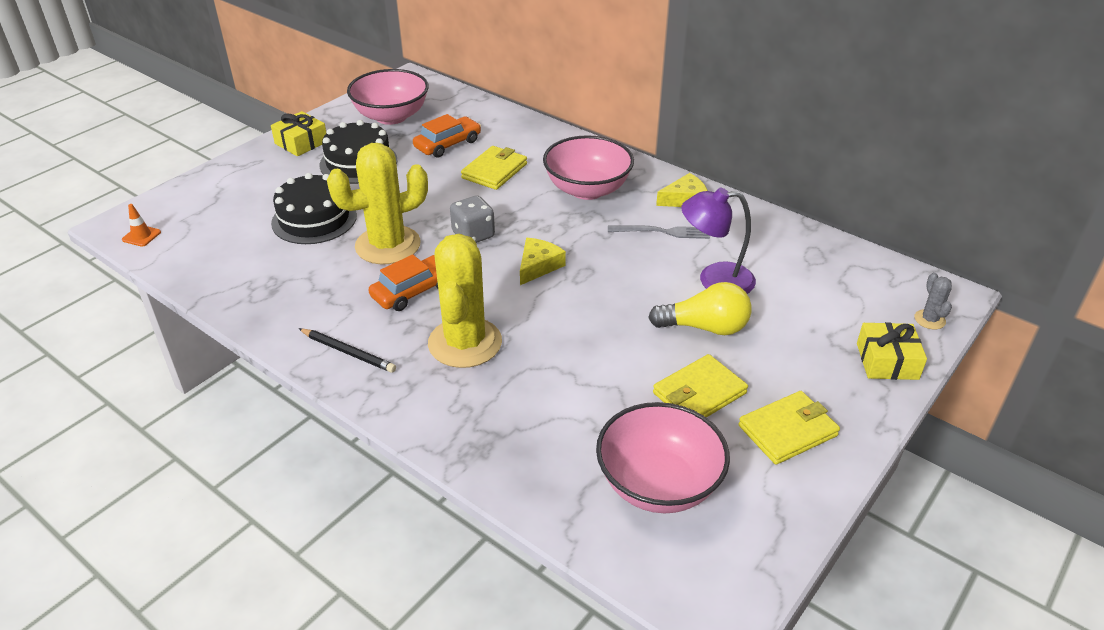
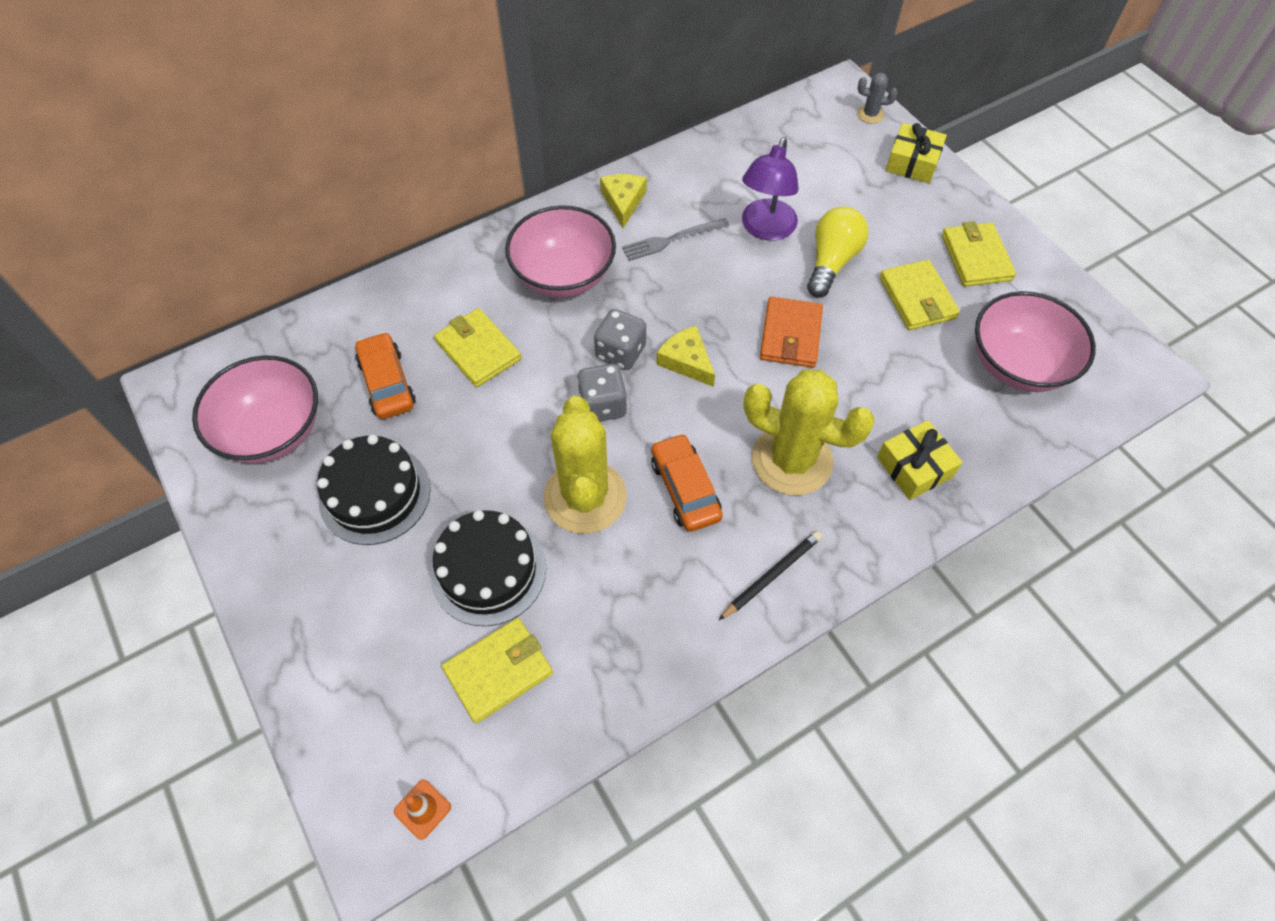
camera: 70 degrees left, 20 degrees up
yellow gift [271,111,326,156] -> yellow gift moved to [877,420,963,500]
grey fork [608,225,710,239] -> grey fork turned 135 degrees counterclockwise [622,218,730,261]
none -> yellow wallet [442,618,553,723]
none -> grey dice [594,309,646,370]
none -> orange wallet [760,296,823,368]

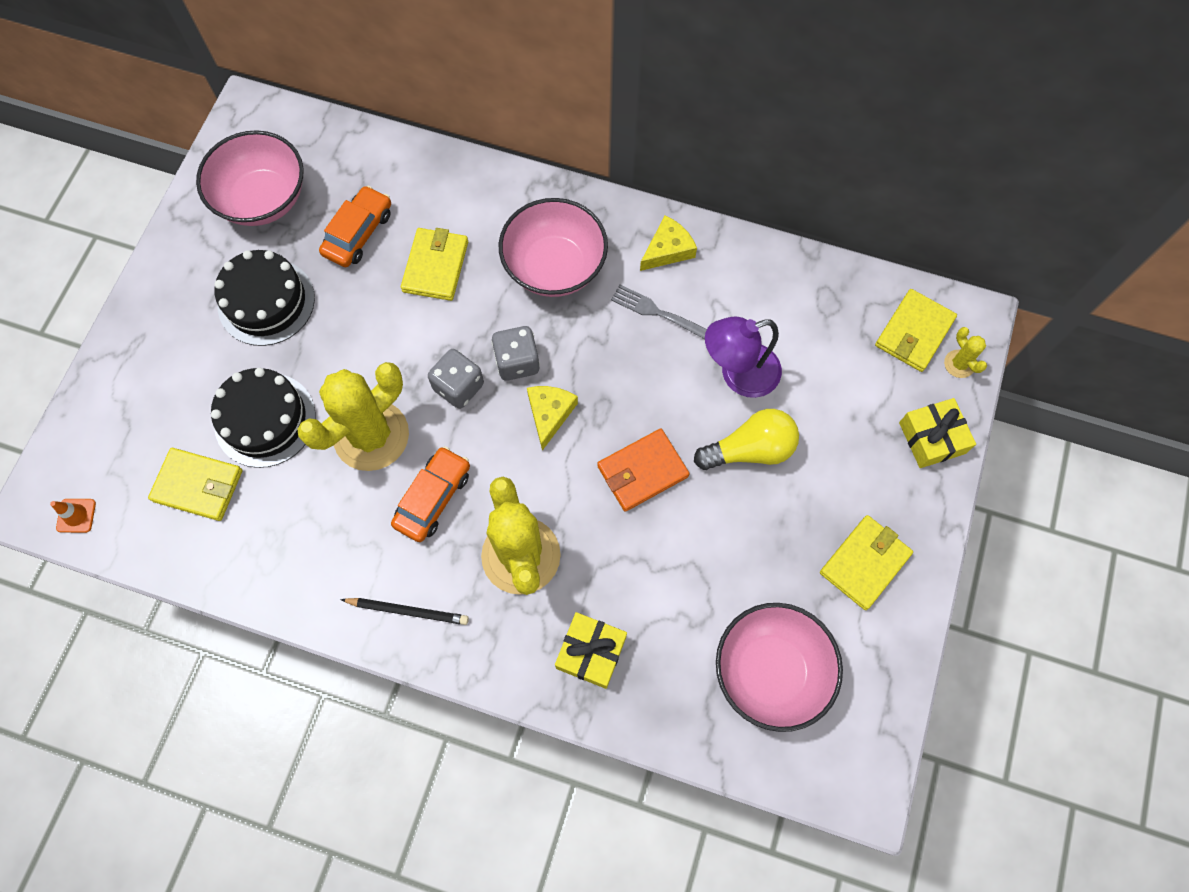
camera: 50 degrees right, 10 degrees up
grey cactus [857,73,898,124] -> yellow cactus [944,327,987,378]
yellow wallet [879,259,960,330] -> yellow wallet moved to [875,289,957,372]

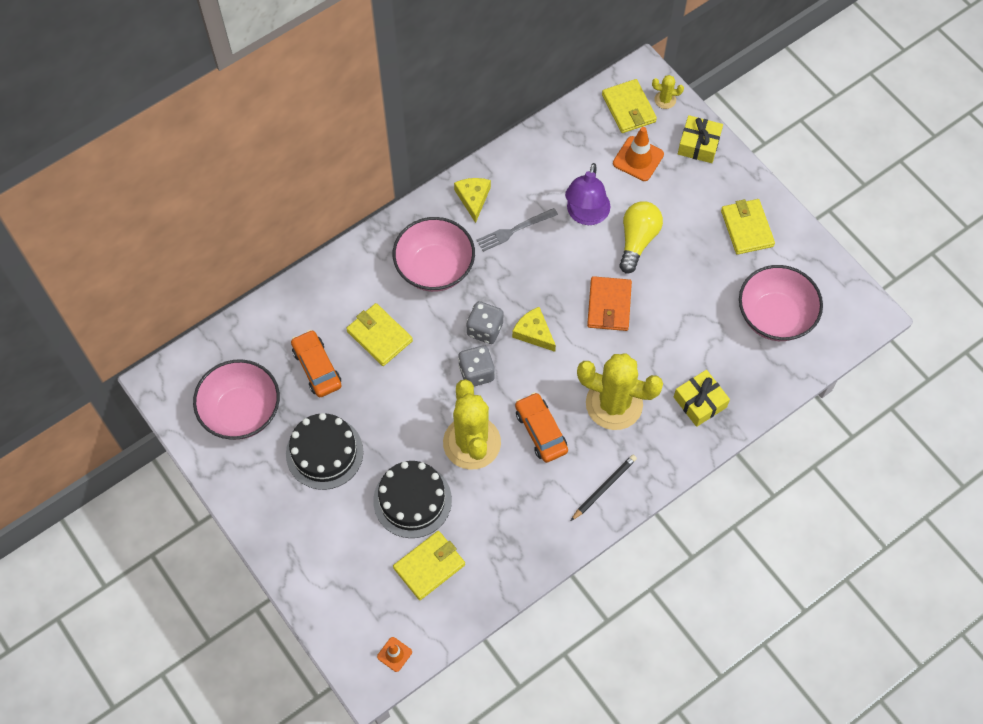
camera: 55 degrees left, 5 degrees down
none -> orange traffic cone [613,127,664,181]

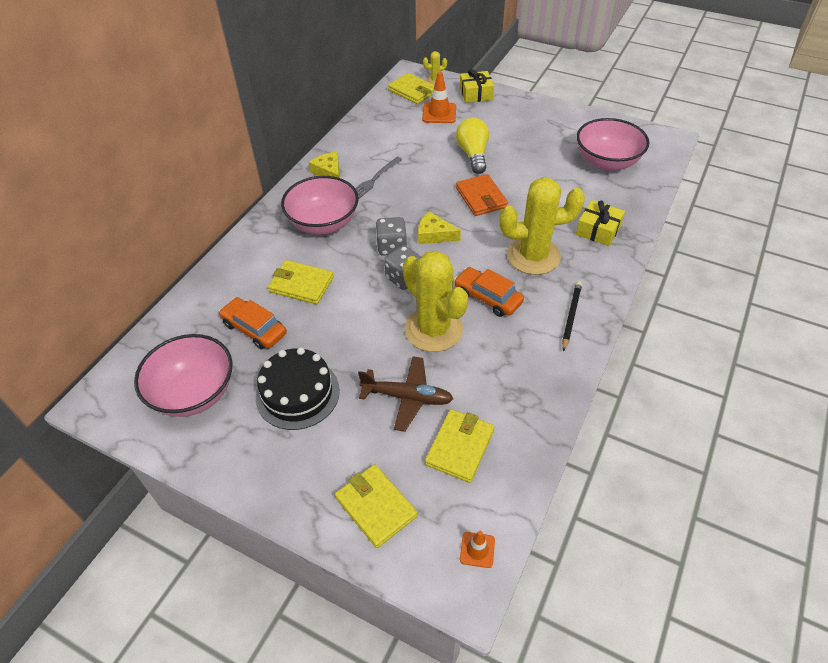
camera: 25 degrees left, 15 degrees down
black cake [373,461,452,538] -> brown plane [358,356,453,432]
purple lamp [565,163,610,225] -> none
yellow wallet [721,199,775,255] -> yellow wallet moved to [335,464,418,548]

